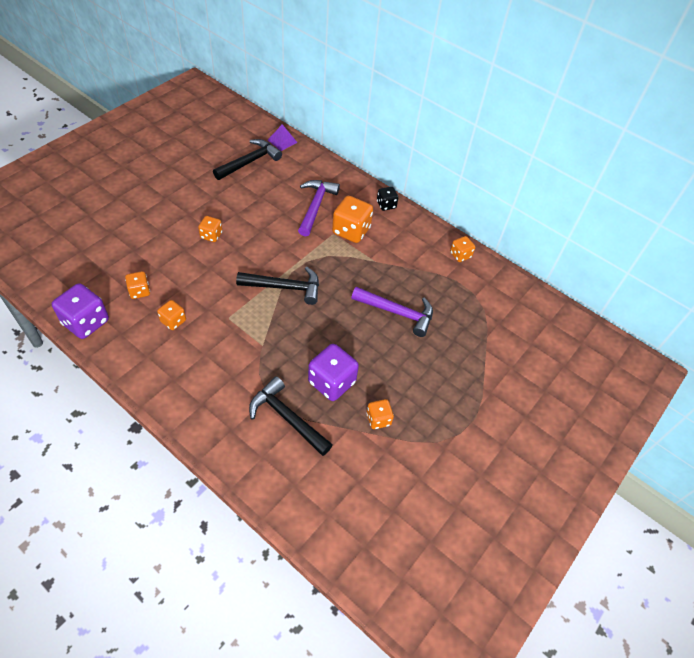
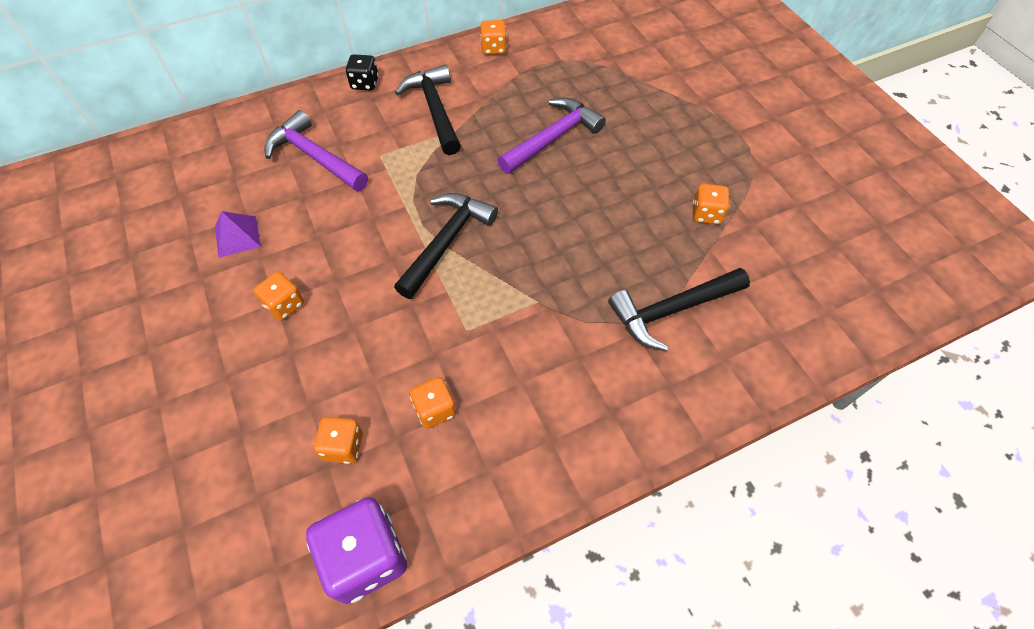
camera: 60 degrees left, 5 degrees up
black hammer [213,139,282,180] -> black hammer moved to [395,64,461,155]
purple pyramid [268,124,298,151] -> purple pyramid moved to [215,211,261,258]
purple dice [308,344,359,401] -> none
orange dice [332,196,373,243] -> none

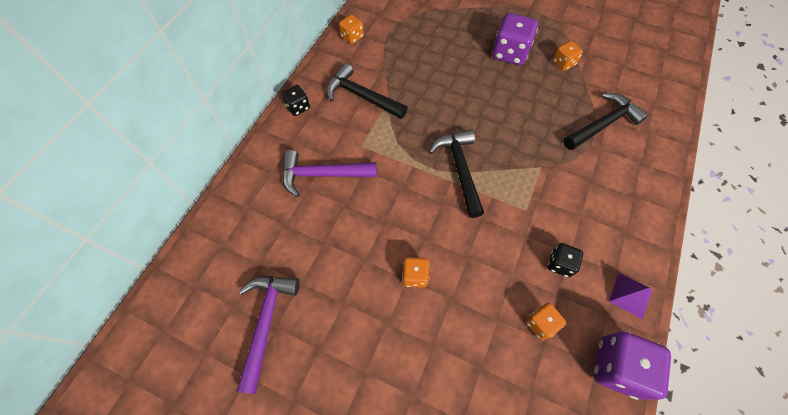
camera: 40 degrees left, 5 degrees up
purple pyramid [215,211,261,258] -> purple pyramid moved to [609,273,652,320]
orange dice [410,377,456,429] -> black dice [548,243,583,277]
purple hammer [497,98,606,174] -> purple hammer moved to [236,276,300,394]
black hammer [608,268,750,351] -> black hammer turned 150 degrees counterclockwise [563,93,649,150]
none -> purple dice [492,13,538,65]

